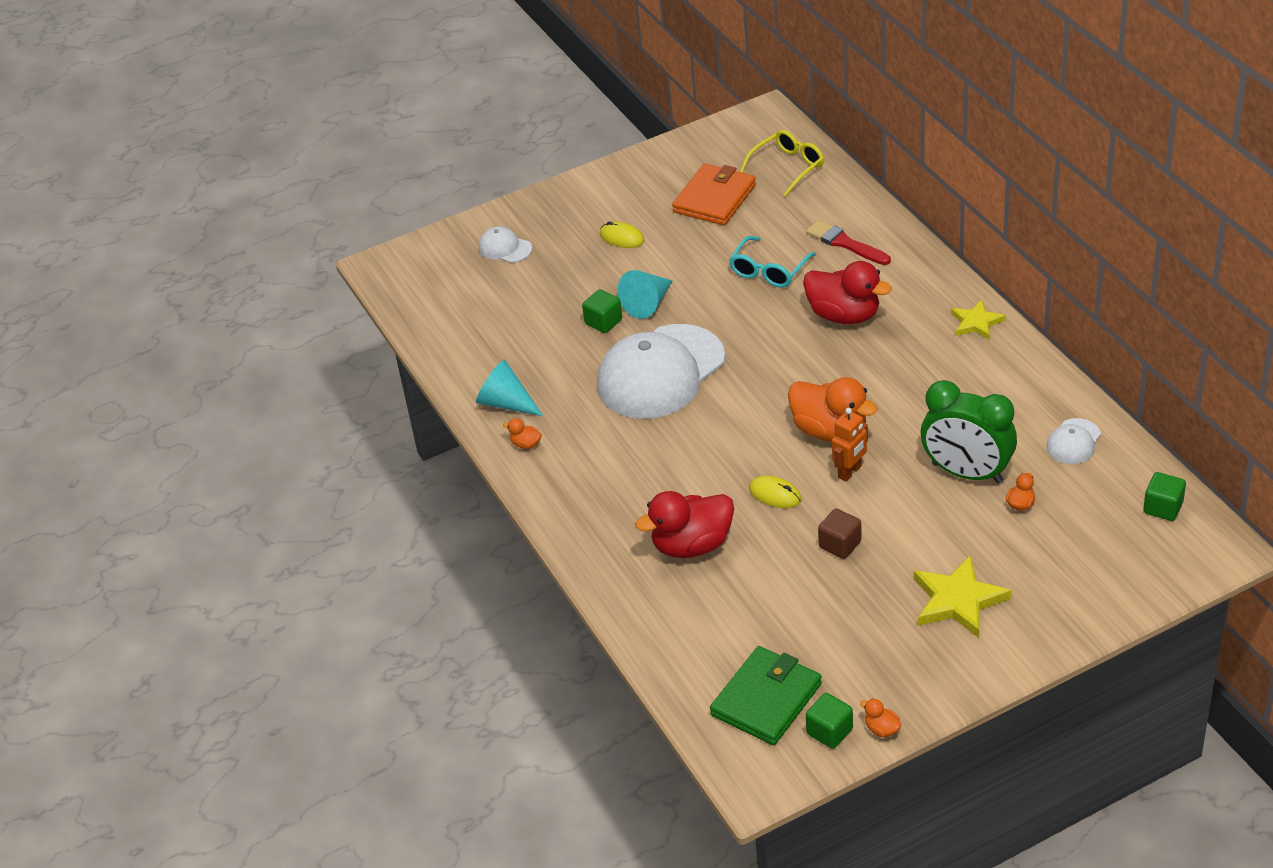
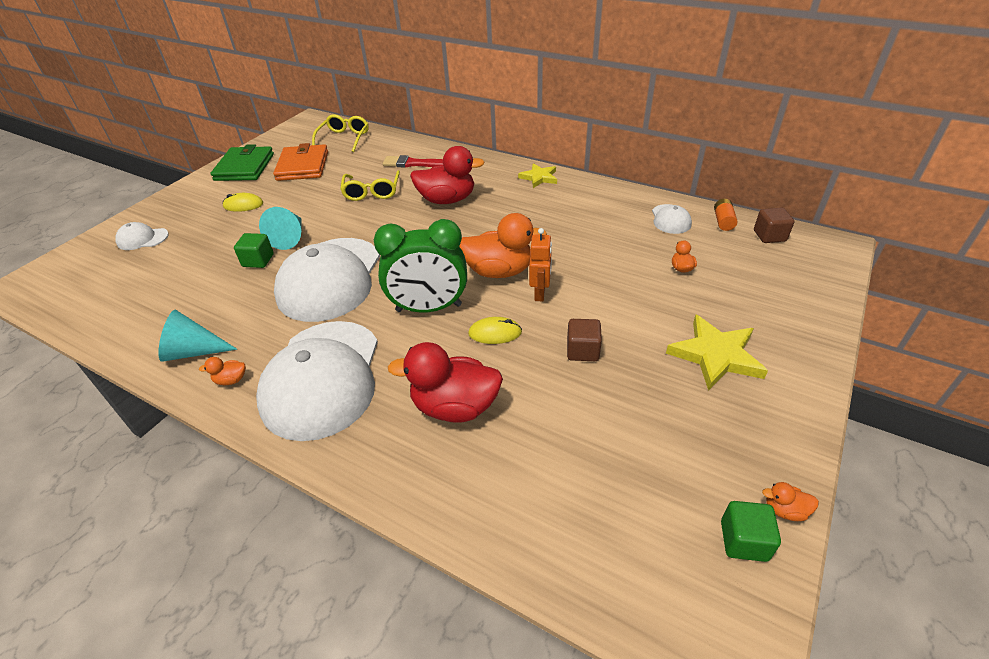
camera: 35 degrees left, 0 degrees up
red duck [635,491,734,558] -> red duck turned 60 degrees clockwise [388,342,503,423]
green wallet [710,646,822,745] -> green wallet moved to [211,144,274,181]
turquoise glasses [729,236,816,288] -> yellow glasses [340,170,400,201]
green clock [921,380,1017,483] -> green clock moved to [374,219,467,313]
green cube [1143,472,1186,521] -> brown cube [754,207,794,243]
none -> white cap [256,321,378,441]
none -> orange battery [714,199,737,231]

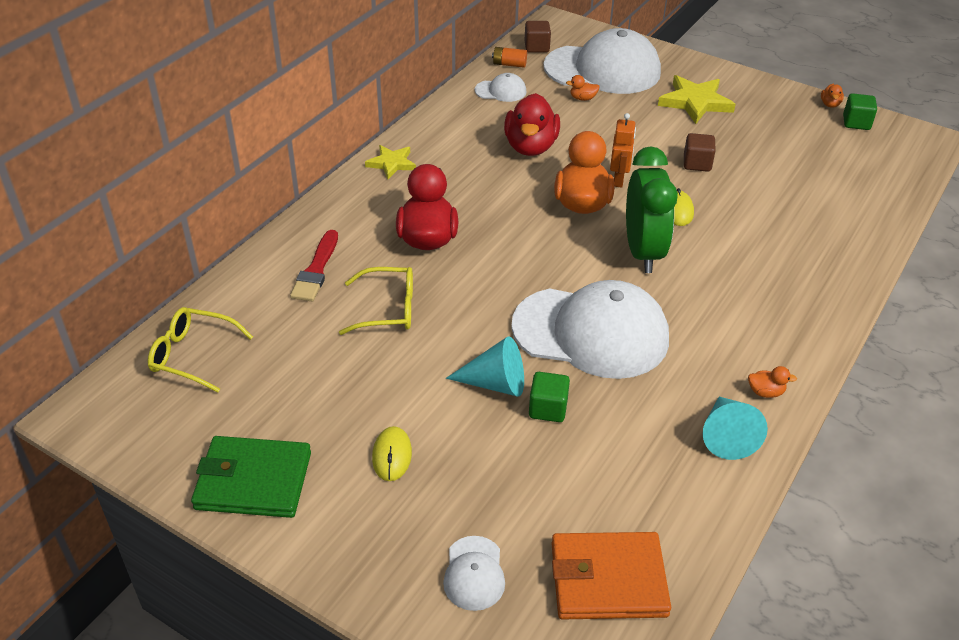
camera: 90 degrees left, 0 degrees up
orange duck [199,357,246,385] -> orange duck turned 75 degrees counterclockwise [748,366,797,398]
white cap [256,321,378,441] -> white cap moved to [544,28,661,94]
orange wallet [273,143,328,181] -> orange wallet moved to [552,532,671,619]
red duck [388,342,503,423] -> red duck moved to [504,93,560,156]
orange robot [529,228,552,301] -> orange robot turned 90 degrees clockwise [610,113,636,188]

